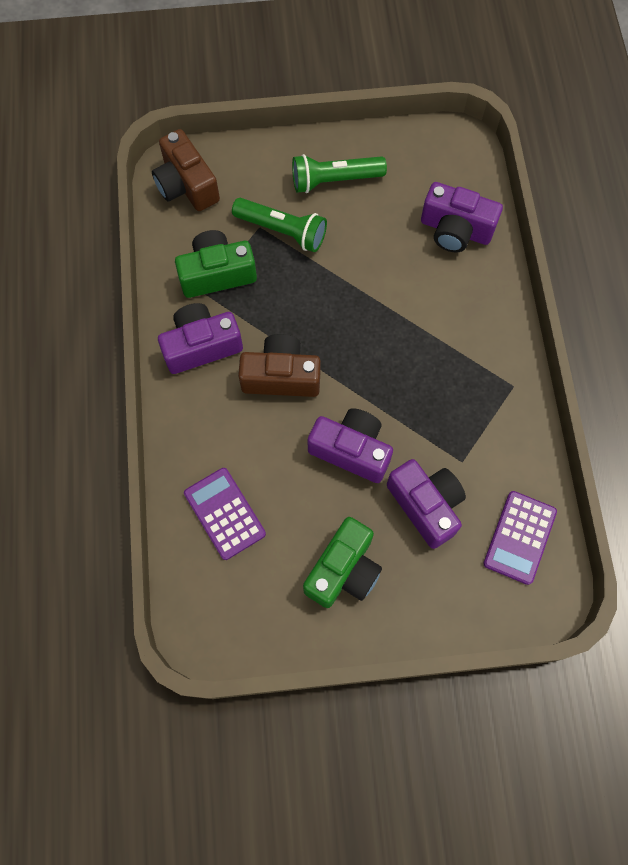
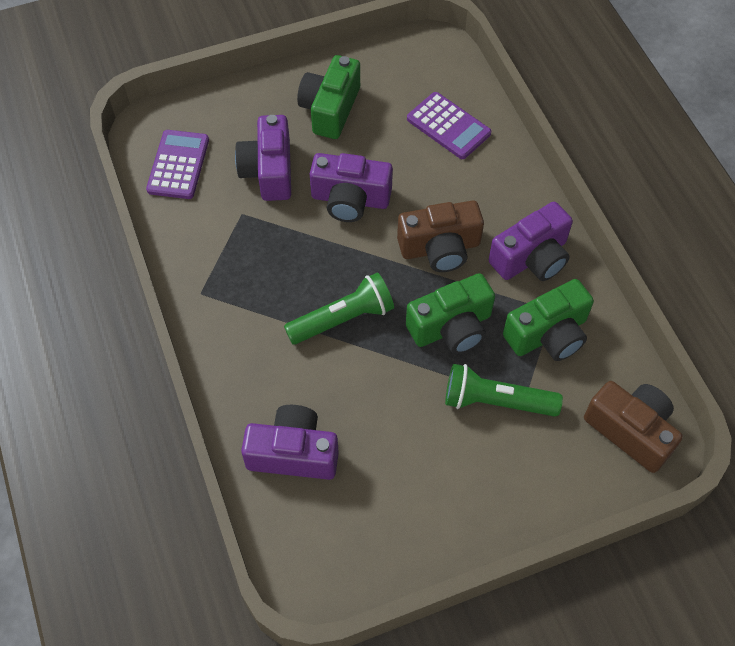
camera: 165 degrees right, 10 degrees down
green flashlight [292,154,387,193] -> green flashlight moved to [284,273,394,345]
purple camera [387,459,466,549] -> purple camera turned 45 degrees clockwise [235,115,291,201]
none -> green camera [406,273,495,354]

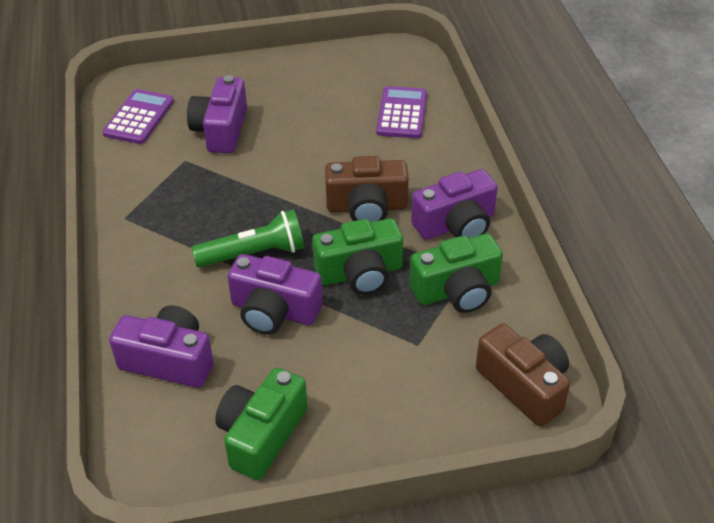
camera: 10 degrees right, 15 degrees down
green camera [297,55,360,139] -> green camera moved to [215,368,308,480]
purple camera [310,153,393,222] -> purple camera moved to [228,254,323,334]
purple calculator [407,92,491,159] -> purple calculator turned 135 degrees counterclockwise [376,86,427,138]
green flashlight [445,364,563,417] -> none

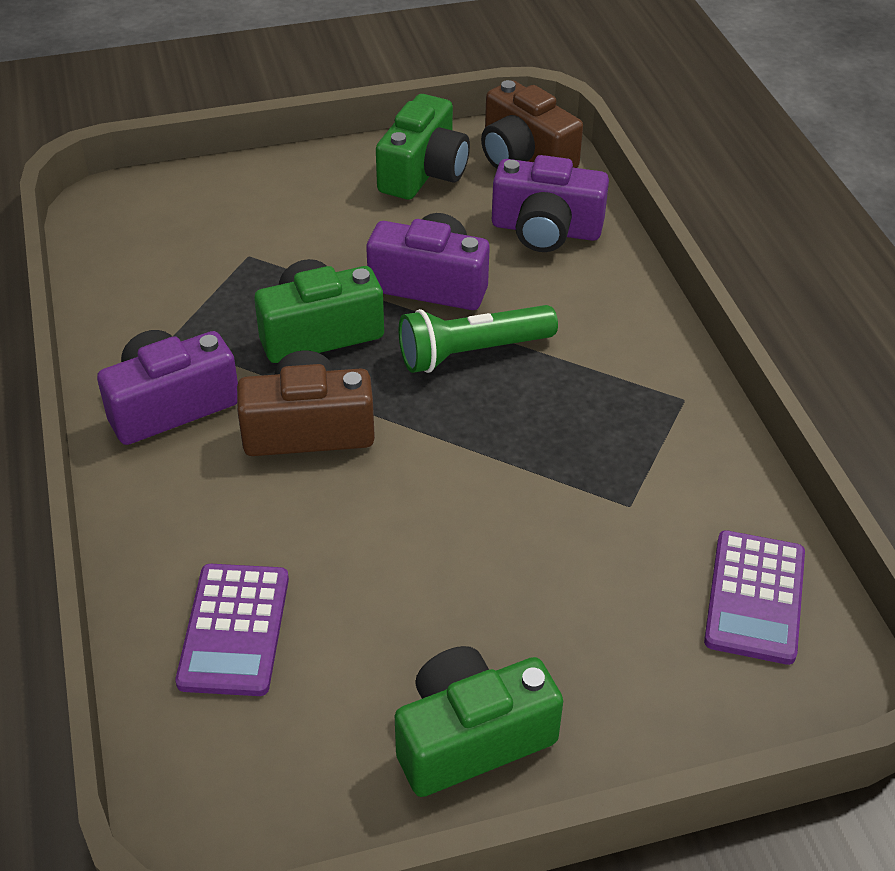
camera: 175 degrees right, 0 degrees up
purple camera [187,75,247,153] -> none
green camera [410,233,503,313] -> green camera moved to [395,646,563,797]
brown camera [476,324,570,427] -> brown camera moved to [481,80,583,169]

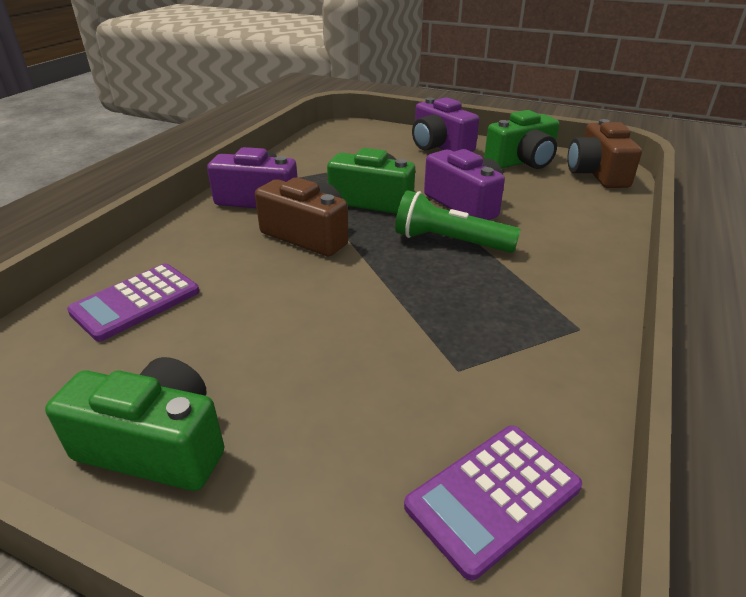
camera: 40 degrees right, 10 degrees down
purple camera [492,155,609,252] -> purple camera moved to [412,97,479,152]

